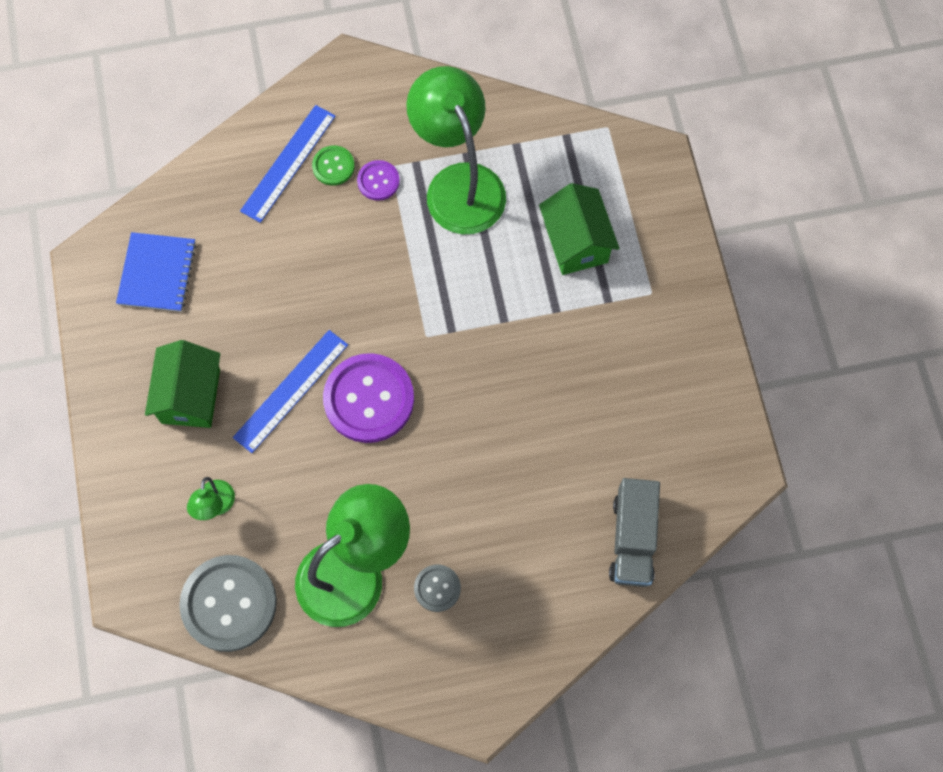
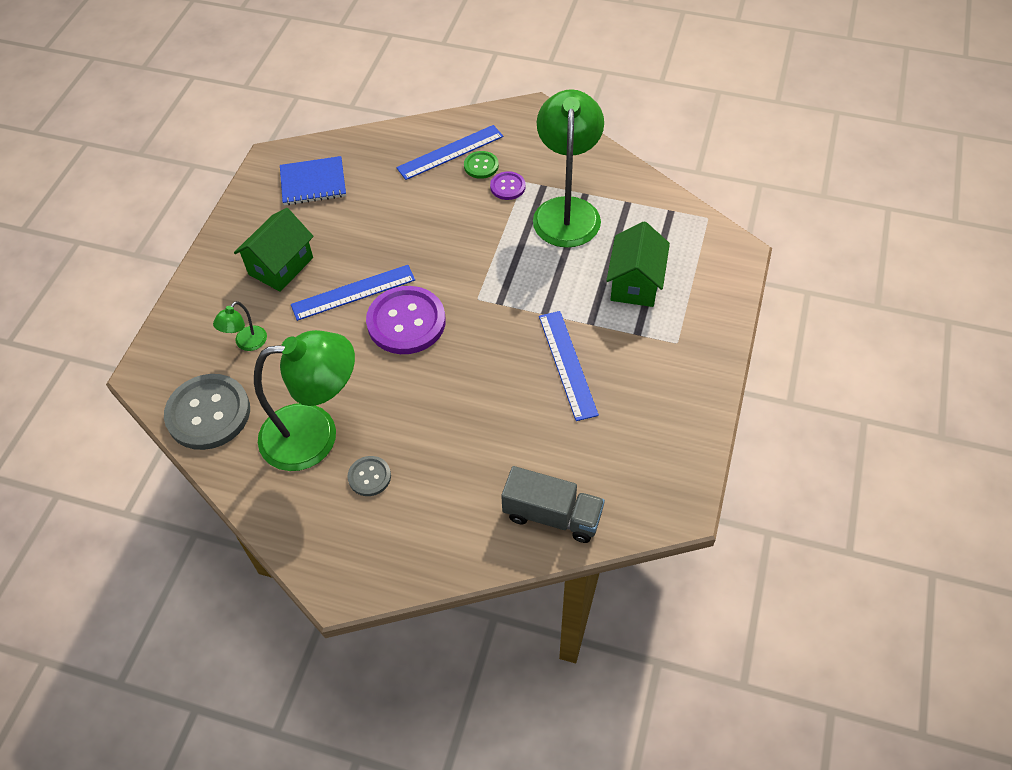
camera: 30 degrees right, 15 degrees down
blue notebook [116,232,197,312] -> blue notebook turned 45 degrees clockwise [280,156,346,205]
grey truck [609,478,660,587] -> grey truck turned 105 degrees counterclockwise [501,466,605,543]
none -> blue ruler [539,311,599,421]

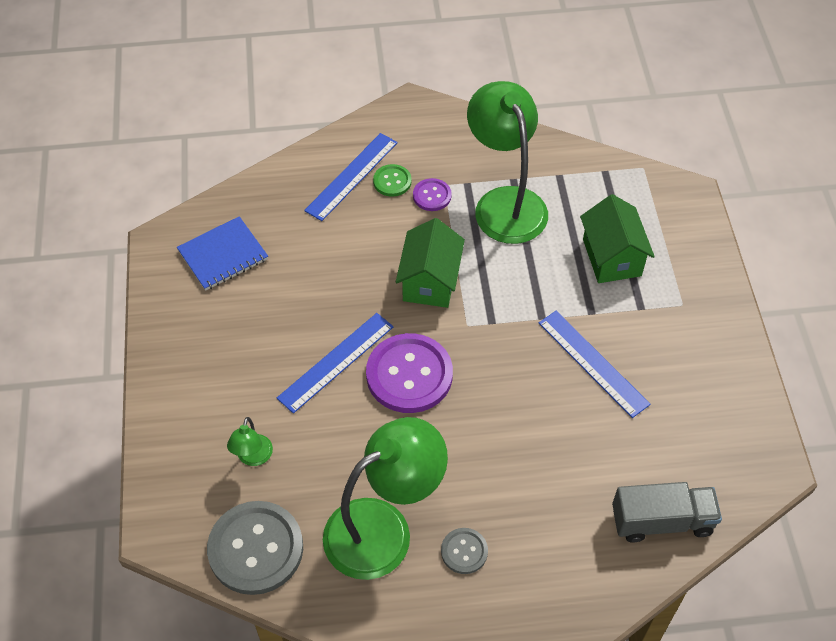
camera: 25 degrees left, 0 degrees up
green house [234,208,314,292] -> green house moved to [396,218,465,308]

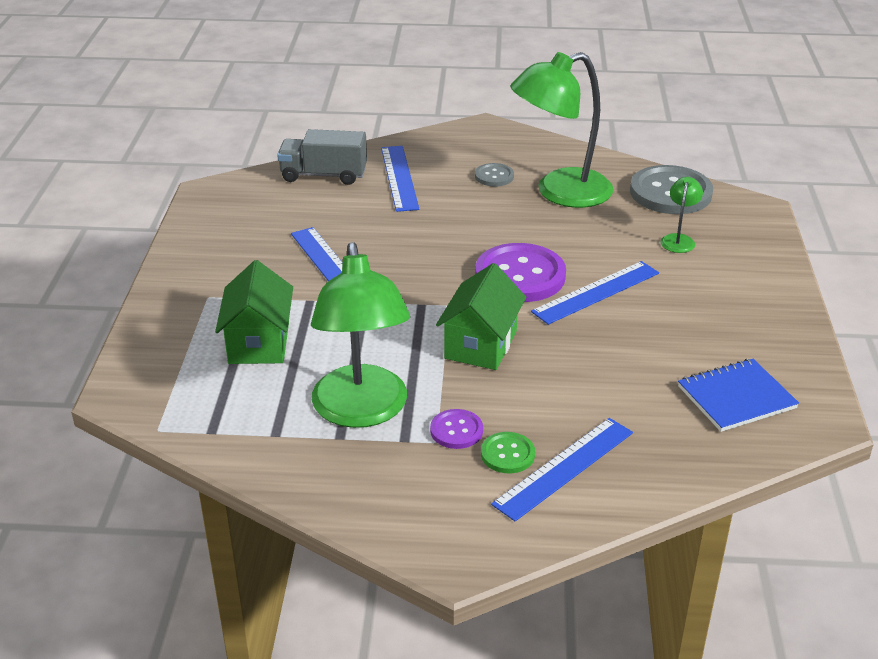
camera: 170 degrees left, 20 degrees down
none -> blue ruler [381,146,419,212]

